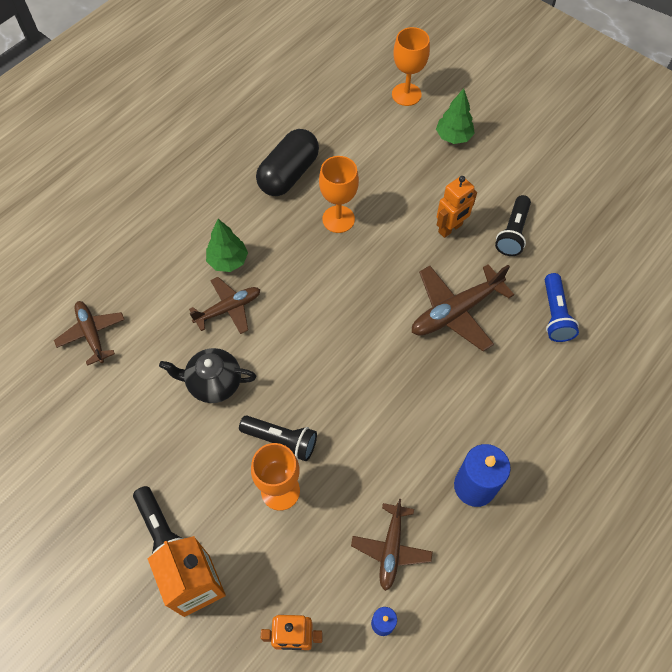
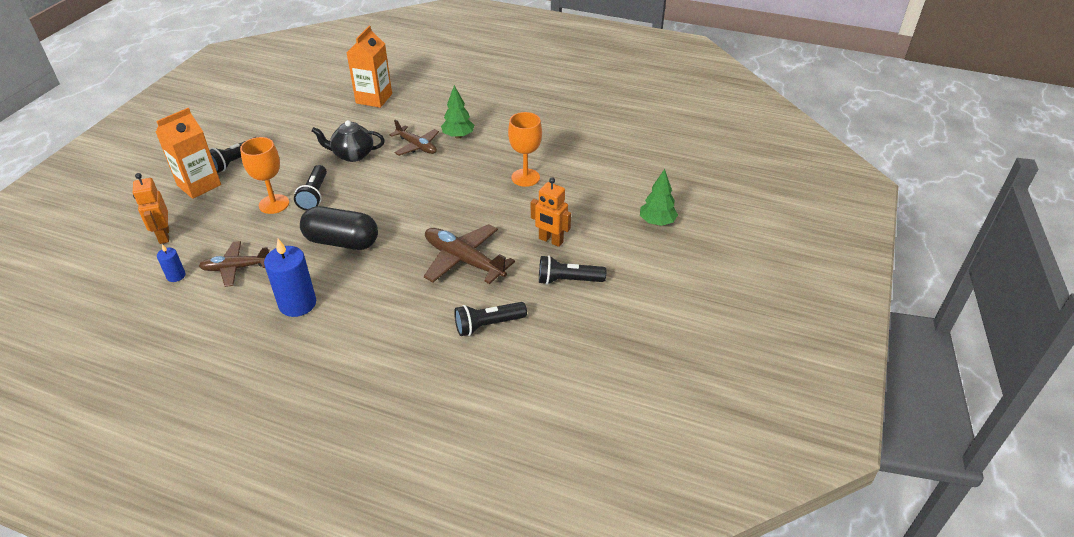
camera: 70 degrees right, 20 degrees down
brown plane [54,301,125,366] -> orange carton [347,26,392,108]
black teapot [159,348,256,403] -> black teapot turned 75 degrees counterclockwise [311,120,385,162]
black capsule [256,129,319,196] -> black capsule moved to [300,206,378,250]
orange goblet [392,27,430,106] -> none
blue flashlight [545,273,579,342] -> black flashlight [454,302,527,336]

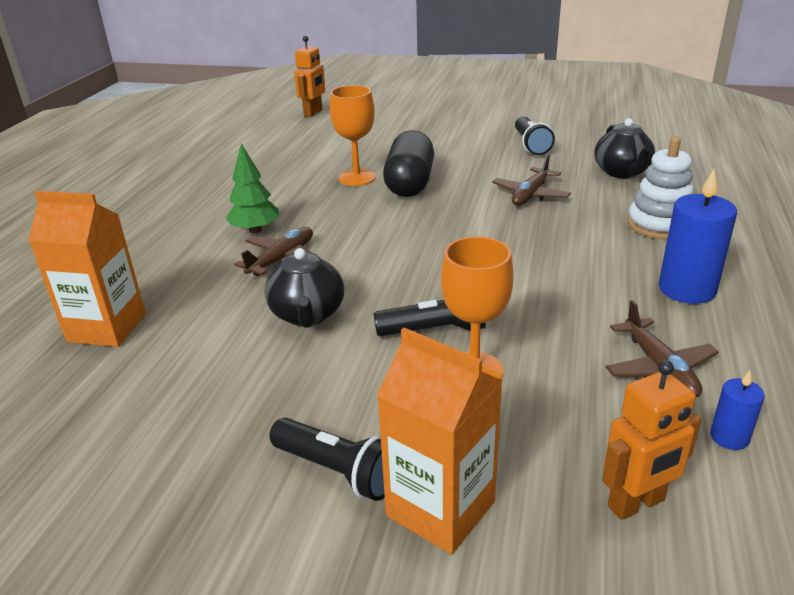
camera: 95 degrees left, 10 degrees down
black capsule [300,206,378,250] -> black capsule moved to [383,130,434,197]
brown plane [424,224,515,284] -> brown plane [492,154,571,206], size x0.66
black flashlight [454,302,527,336] -> black teapot [595,118,655,178]
orange robot [531,177,571,247] -> orange robot moved to [294,36,325,117]
green tree [640,169,678,226] -> none
none -> white stacking toy [627,137,694,239]

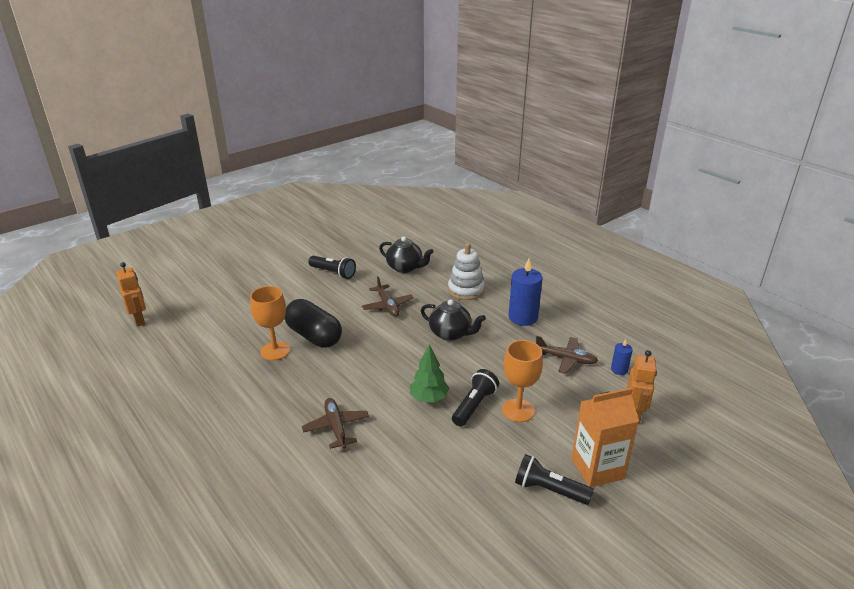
camera: 55 degrees left, 0 degrees up
orange carton [28,191,146,347] -> none
green tree [226,144,279,233] -> green tree moved to [410,344,449,402]
black teapot [265,247,344,328] -> black teapot moved to [421,299,486,341]
black flashlight [269,418,385,501] -> black flashlight turned 135 degrees counterclockwise [515,454,594,505]

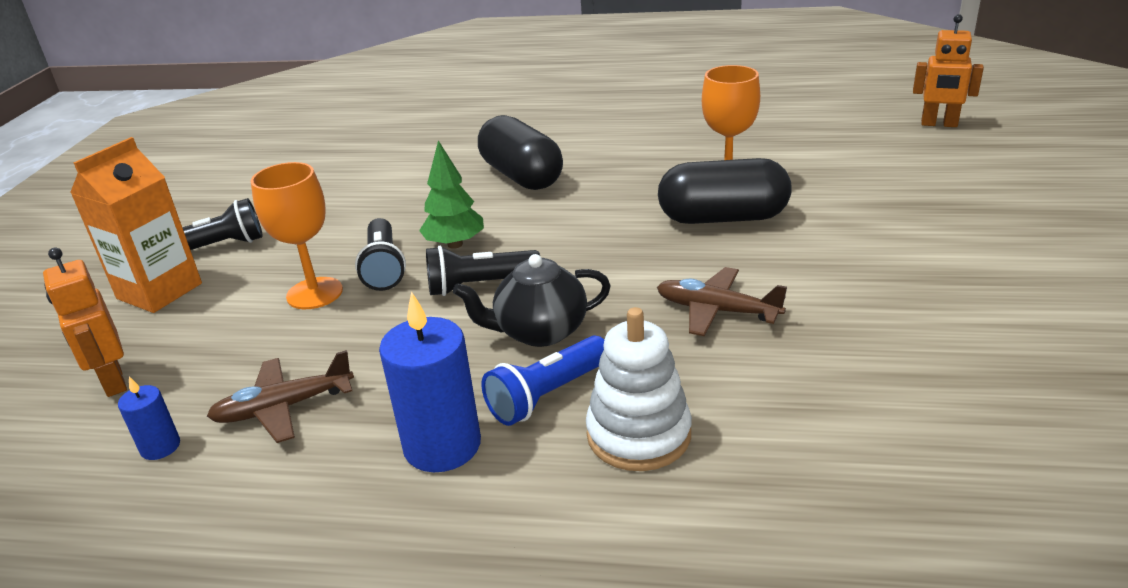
camera: 140 degrees right, 0 degrees up
brown plane [302,398,369,449] -> black capsule [478,115,563,190]
black flashlight [308,256,356,279] -> black flashlight moved to [426,246,540,296]
black teapot [379,237,433,273] -> none
none -> blue flashlight [481,336,604,426]

